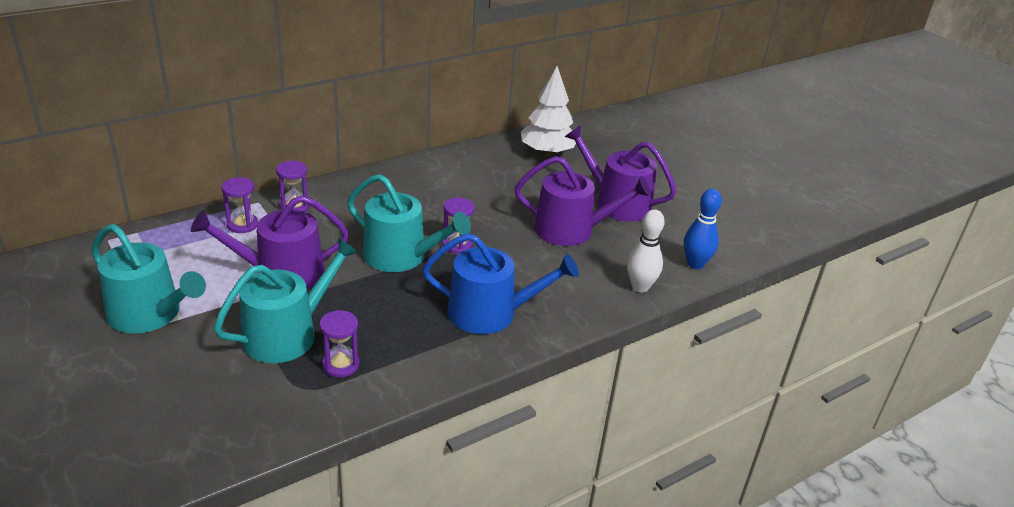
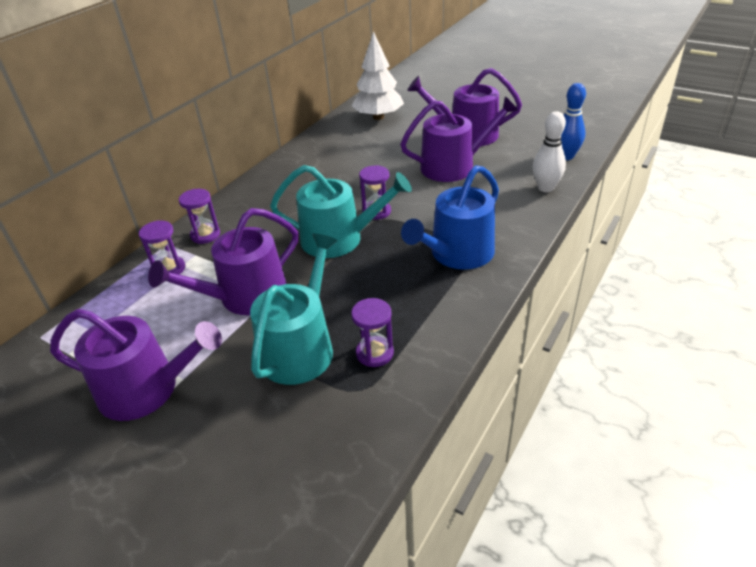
camera: 20 degrees left, 5 degrees up
turquoise watering can [91,224,206,334] -> purple watering can [50,309,222,421]
blue watering can [422,233,579,334] -> blue watering can turned 150 degrees clockwise [401,165,499,270]

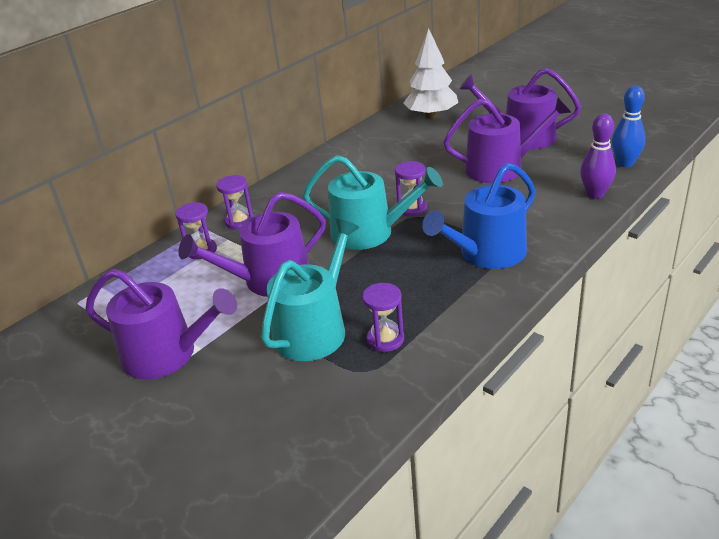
camera: 10 degrees right, 5 degrees down
white bowling pin [533,111,566,192] -> purple bowling pin [580,114,616,199]

